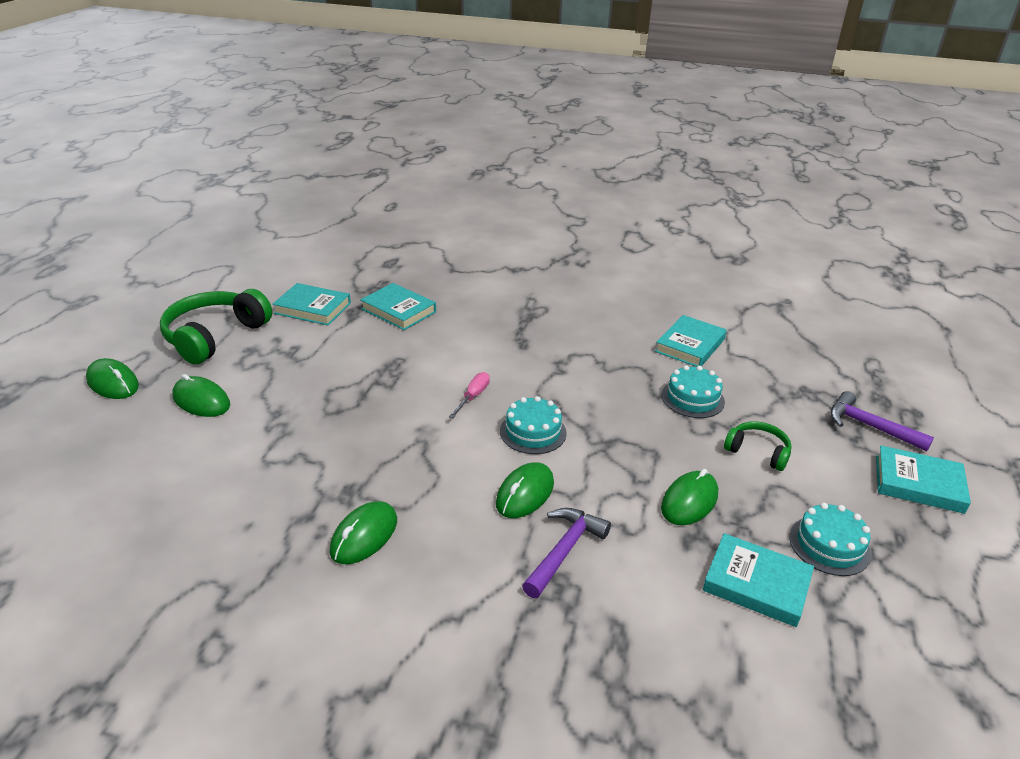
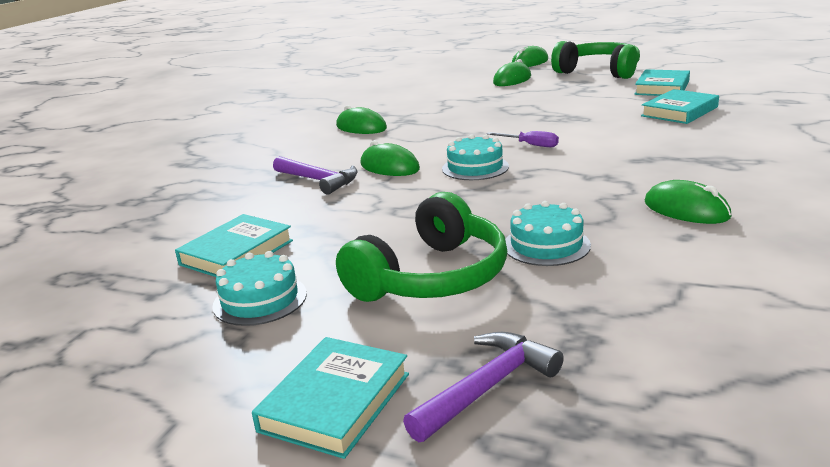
camera: 100 degrees right, 10 degrees down
pink screwdriver [449,372,490,418] -> purple screwdriver [487,131,559,147]
turquoise book [655,315,727,367] -> none
green mouse [661,469,718,525] -> green mouse moved to [645,180,732,224]
green headphones [724,421,792,471] -> green headphones [336,192,507,302], size x1.88

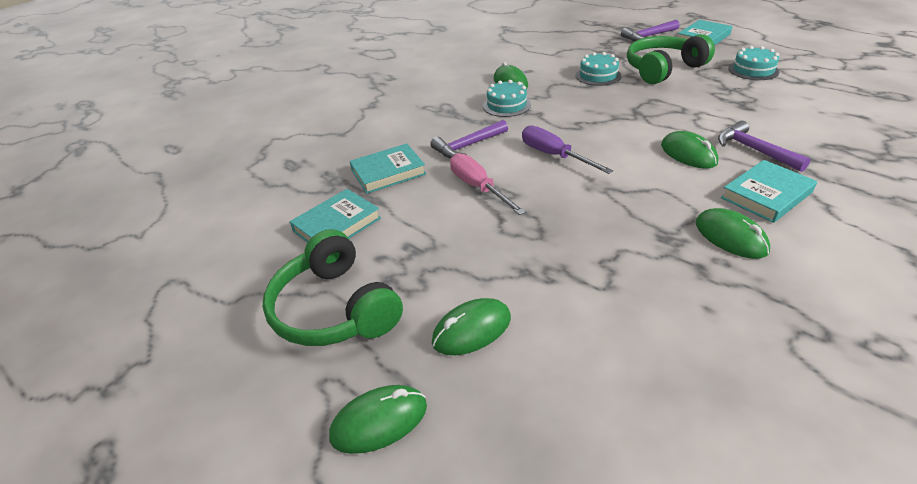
camera: 160 degrees left, 15 degrees up
turquoise book [175,214,293,277] -> turquoise book moved to [721,160,817,223]
turquoise cake [442,134,509,180] -> turquoise cake moved to [483,80,531,117]
purple screwdriver [487,131,559,147] -> purple screwdriver [522,126,613,174], size x1.59
none -> purple hammer [430,120,508,159]
none -> pink screwdriver [450,153,526,215]

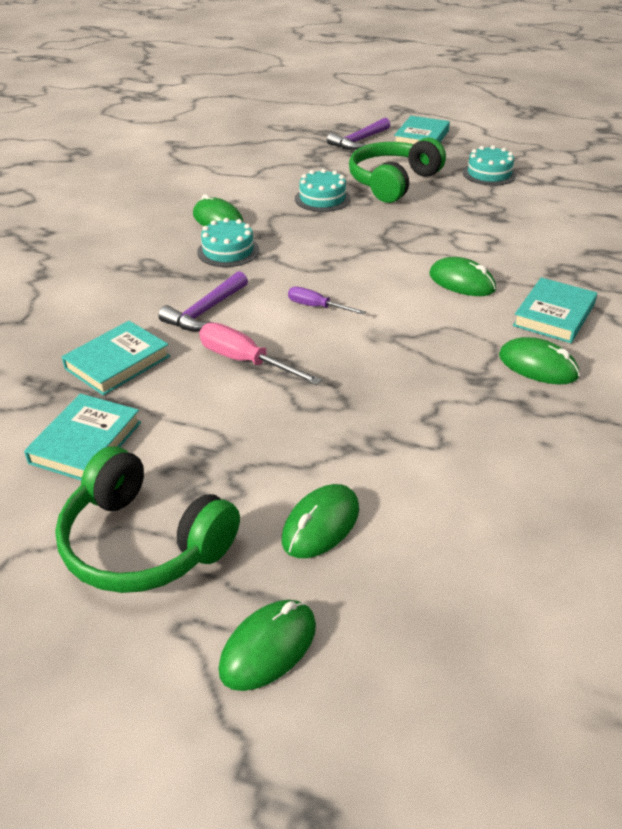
camera: 25 degrees left, 0 degrees up
purple screwdriver [522,126,613,174] -> purple screwdriver [288,287,366,315], size x0.63
purple hammer [718,121,811,172] -> none

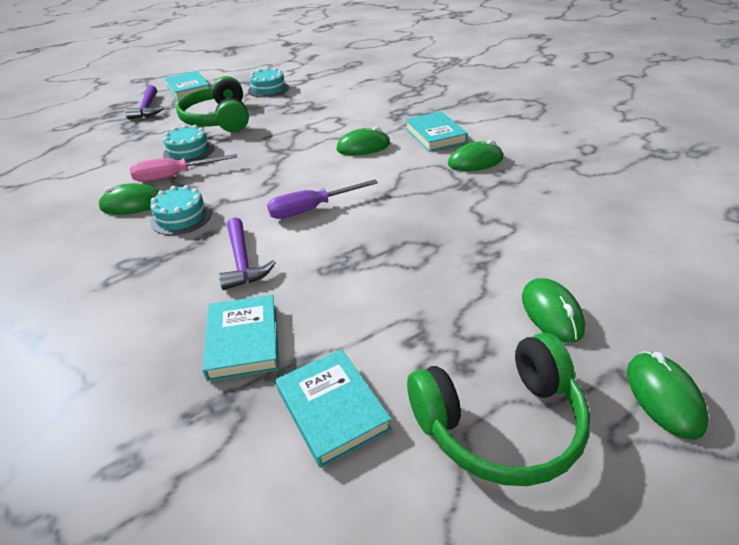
camera: 50 degrees left, 0 degrees up
pink screwdriver [199,323,322,385] -> pink screwdriver moved to [130,154,237,182]
purple screwdriver [288,287,366,315] -> purple screwdriver [267,179,378,219], size x1.59

